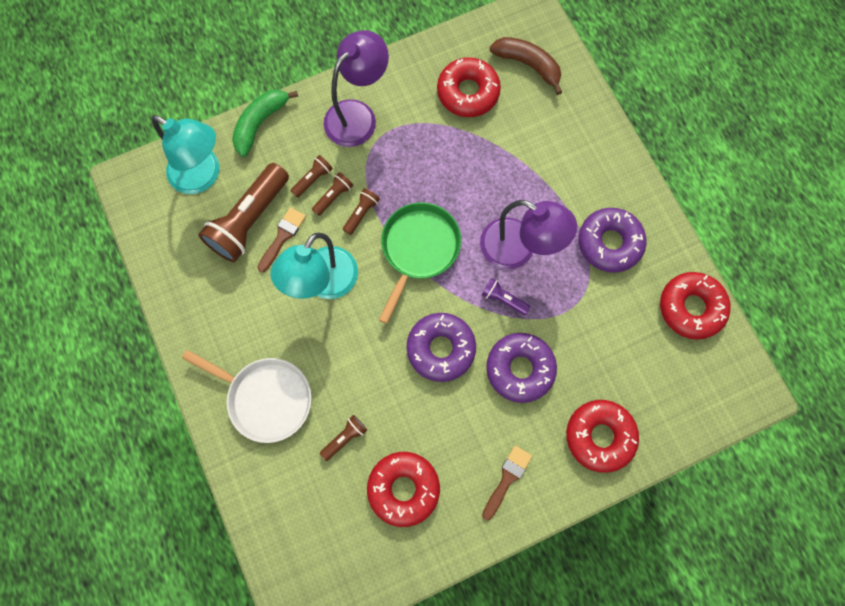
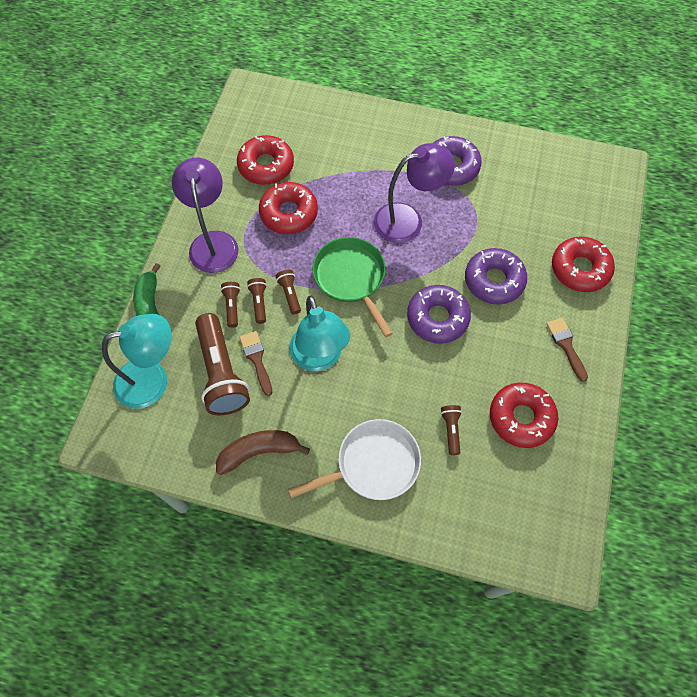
camera: 50 degrees left, 10 degrees down
purple flashlight [482,278,530,315] -> none
brown banana [490,37,562,95] -> brown banana moved to [216,430,310,475]
red donut [660,272,730,340] -> red donut moved to [259,182,318,234]

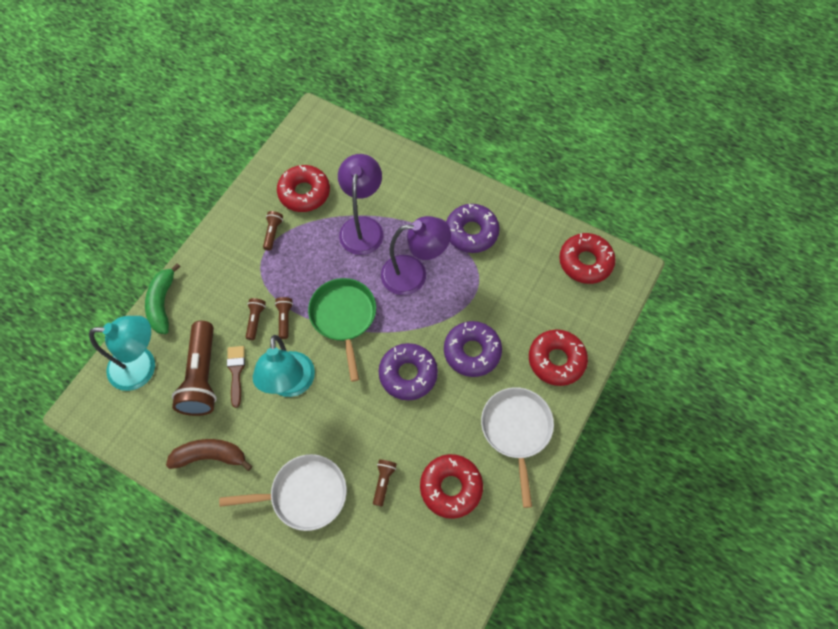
camera: 15 degrees right, 0 degrees up
purple lamp [172,158,238,273] -> purple lamp moved to [338,154,383,255]
brown flashlight [220,282,241,328] -> brown flashlight moved to [263,211,283,251]
red donut [259,182,318,234] -> red donut moved to [559,233,616,284]
brown brush [546,318,588,382] -> white pan [481,387,554,508]

